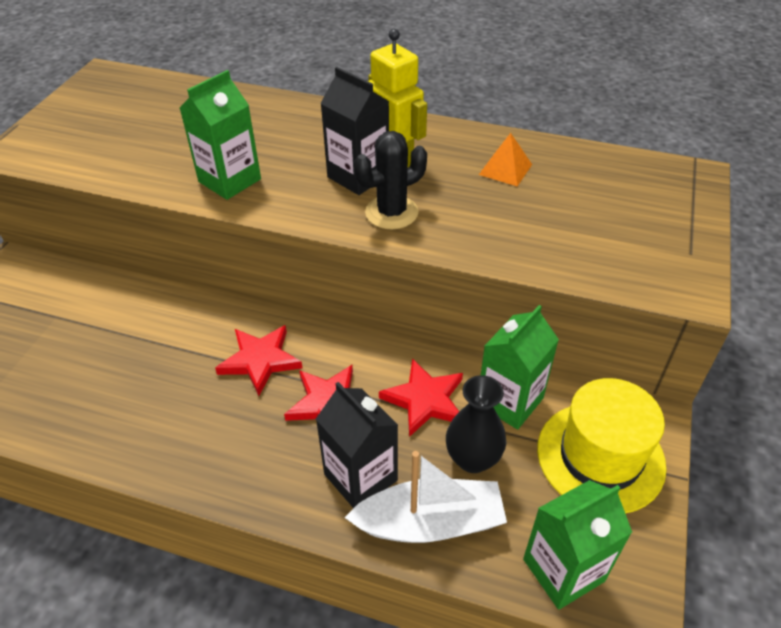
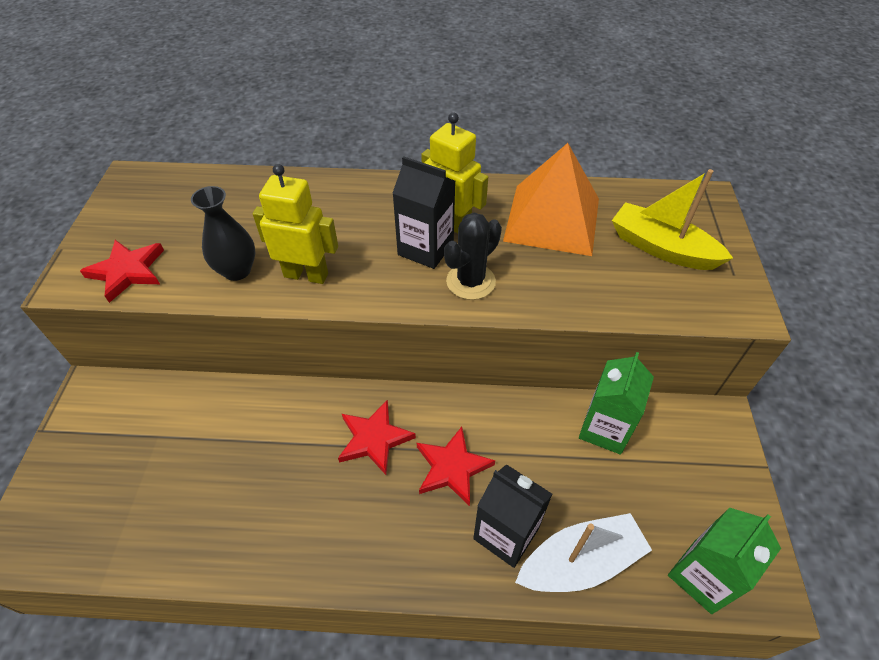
camera: 15 degrees left, 5 degrees up
green carton [180,70,261,200] -> yellow robot [253,164,338,284]
red star [379,358,463,437] -> red star moved to [80,240,164,303]
black vase [446,375,506,473] -> black vase moved to [191,186,255,281]
orange pyramid [479,133,532,186] -> orange pyramid [503,143,599,256], size x2.31
yellow hat [537,378,667,513] -> none
none -> yellow boat [612,169,733,270]

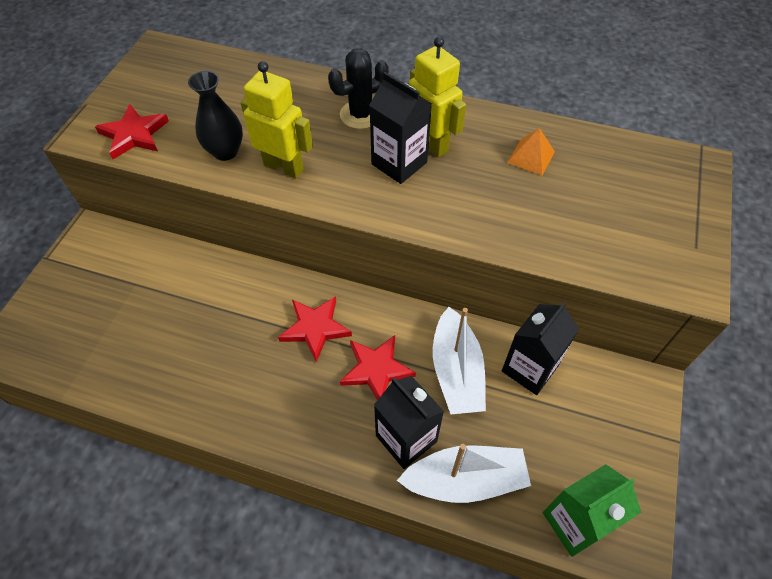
camera: 15 degrees right, 5 degrees up
black cactus [444,213,502,300] -> black cactus moved to [328,48,388,129]
orange pyramid [503,143,599,256] -> orange pyramid [507,128,555,175], size x0.43
green carton [579,352,654,455] -> black carton [502,301,579,395]
yellow boat [612,169,733,270] -> none
none -> white boat [433,307,486,414]

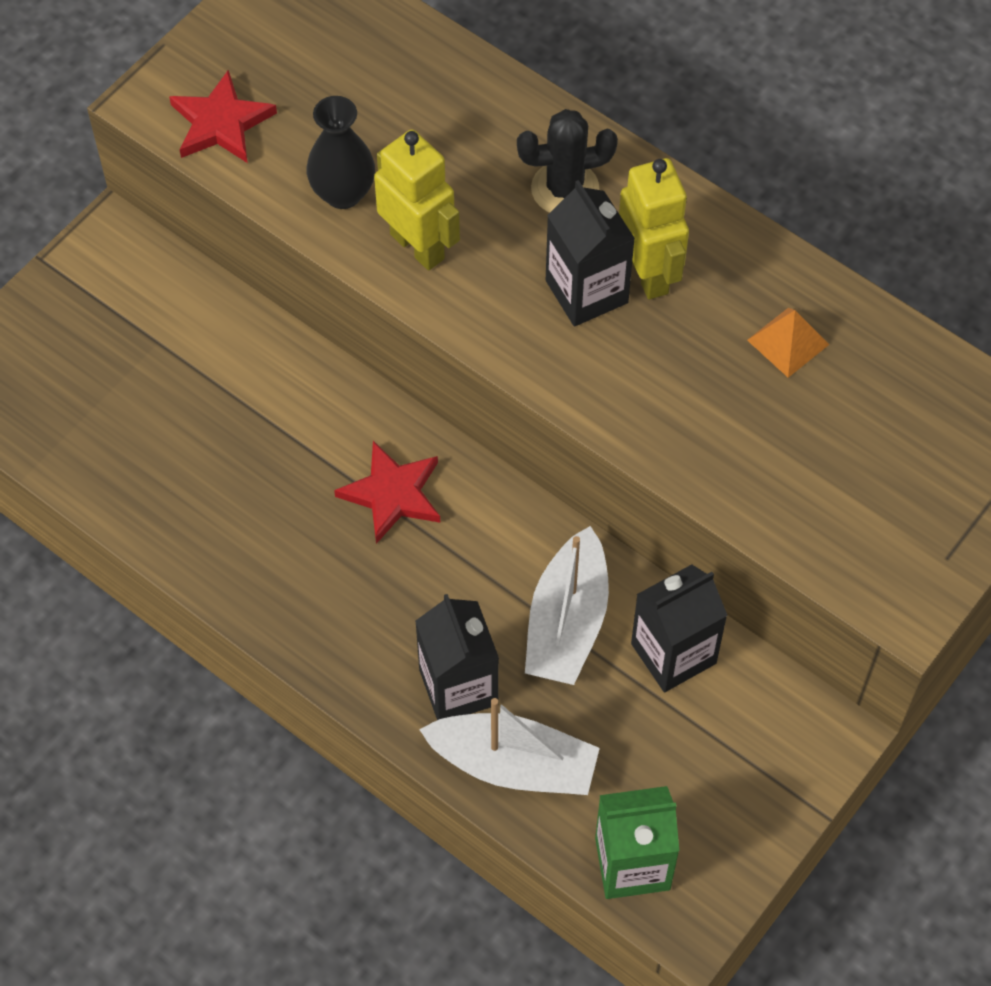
camera: 20 degrees right, 5 degrees up
red star [340,335,416,400] -> none

